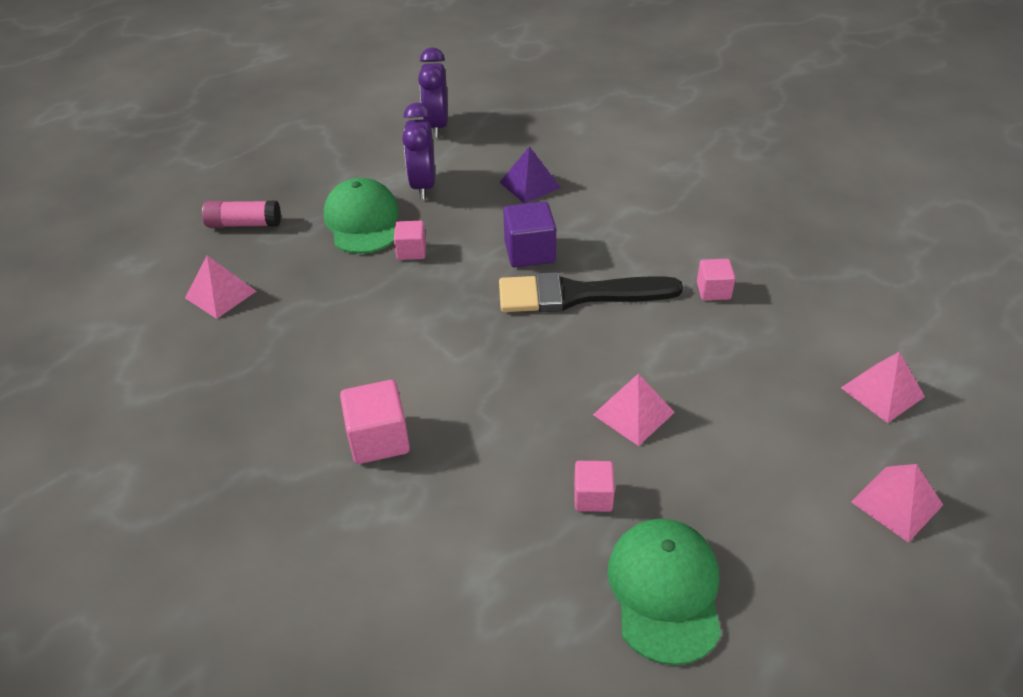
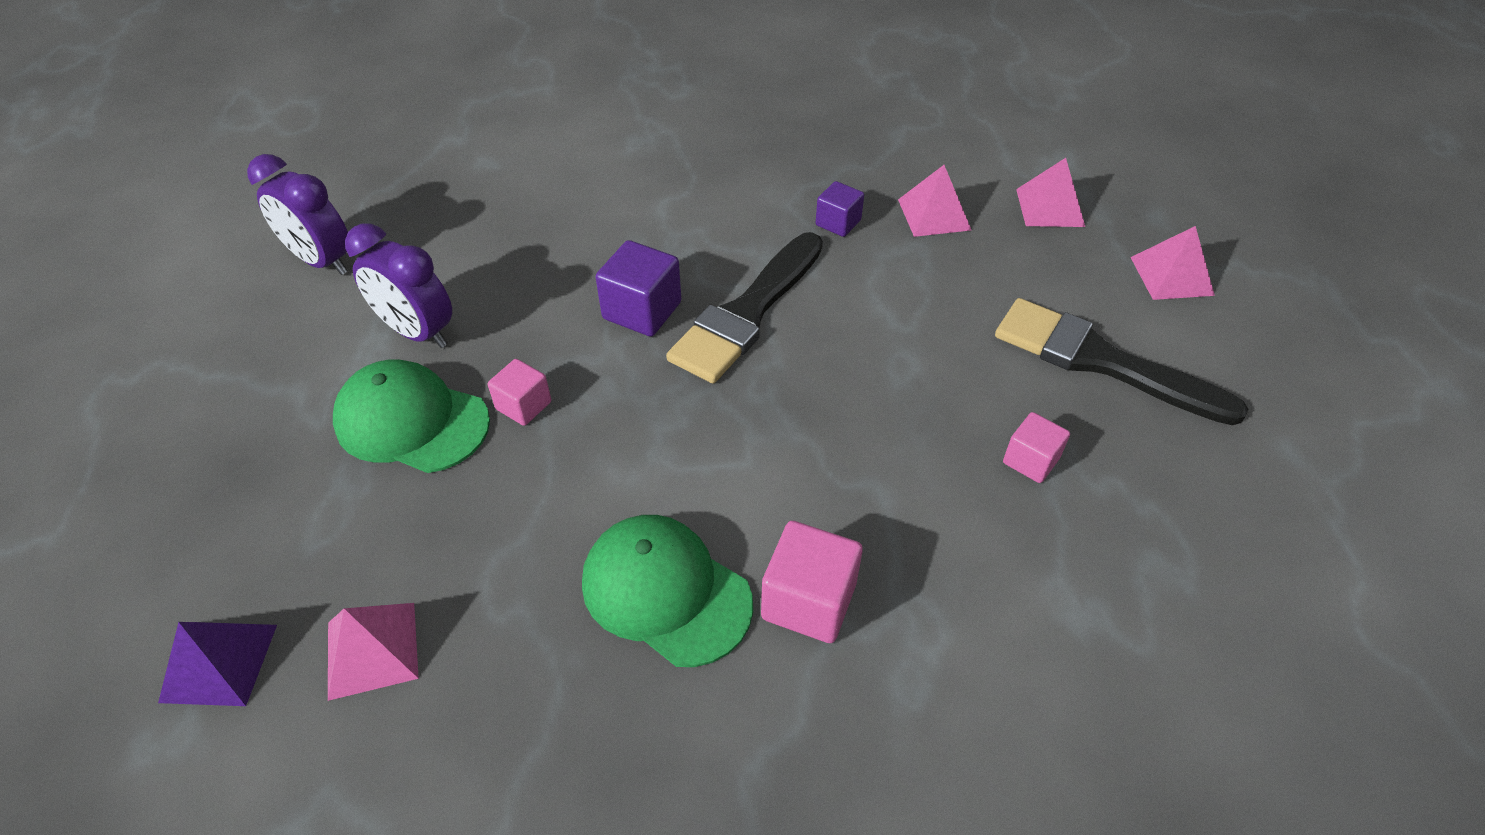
camera: 55 degrees left, 5 degrees up
pink glue stick [202,201,281,228] -> none
purple pyramid [499,146,561,204] -> purple pyramid moved to [158,622,277,706]
pink pyramid [593,374,675,446] -> pink pyramid moved to [898,165,971,237]
green cap [608,519,721,665] -> green cap moved to [582,515,753,667]
pink cube [697,259,735,301] -> purple cube [816,181,864,237]
none -> black brush [995,298,1248,425]

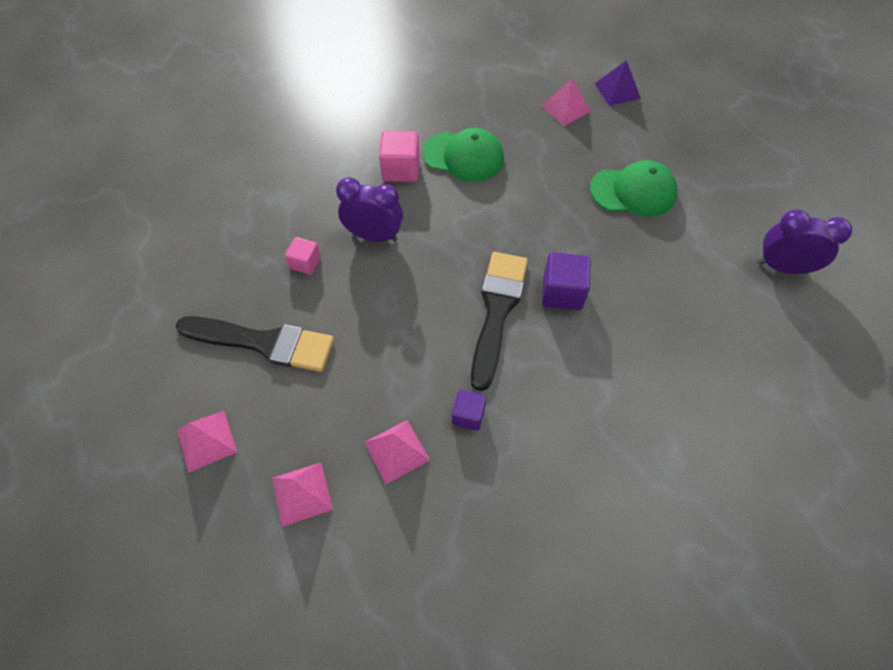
camera: 160 degrees right, 10 degrees up
purple clock [345,223,452,348] -> purple clock moved to [336,177,403,242]
pink cube [488,359,551,426] -> none

